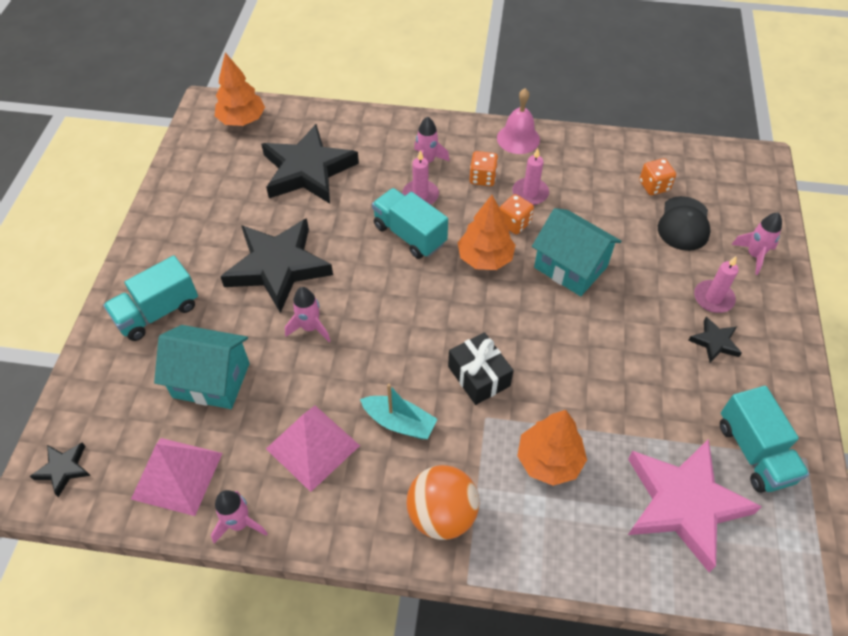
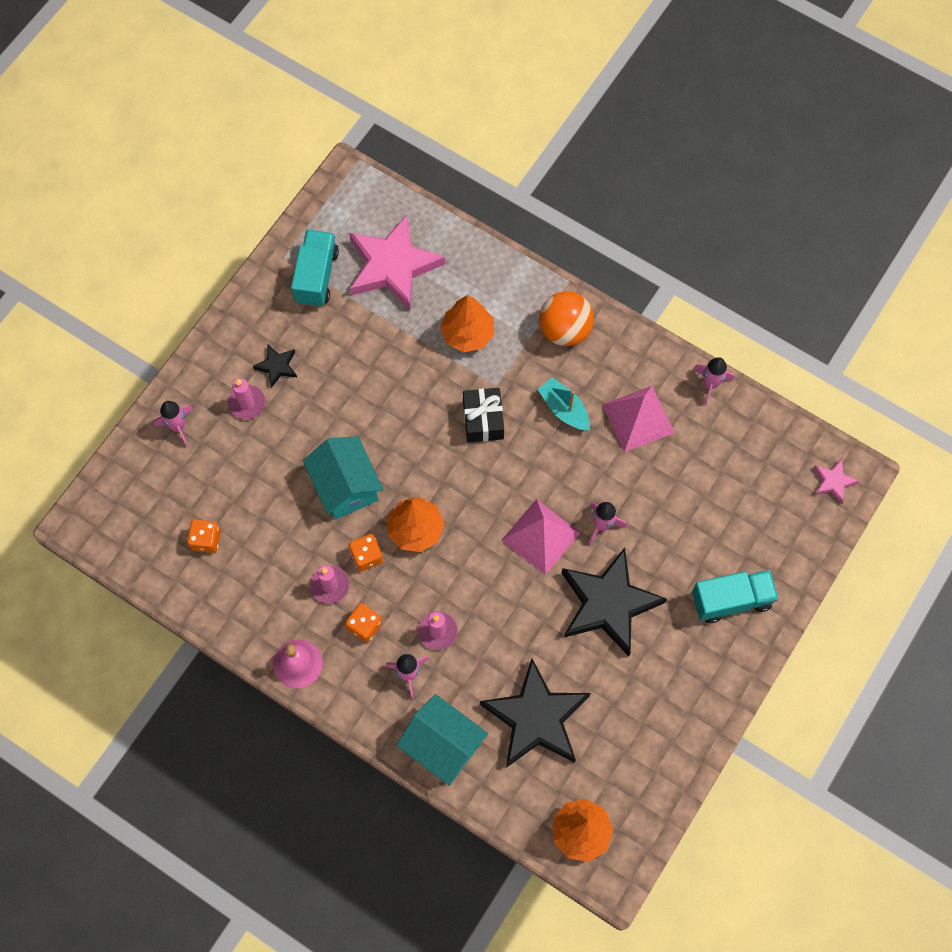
camera: 155 degrees left, 15 degrees up
black star [30,443,91,497] -> pink star [814,459,859,504]
pink pyramid [131,438,222,516] -> pink pyramid moved to [501,499,580,575]
turquoise house [154,325,250,409] -> turquoise house moved to [397,694,488,786]
turquoise truck [372,188,448,259] -> none
black cap [658,196,711,251] -> none

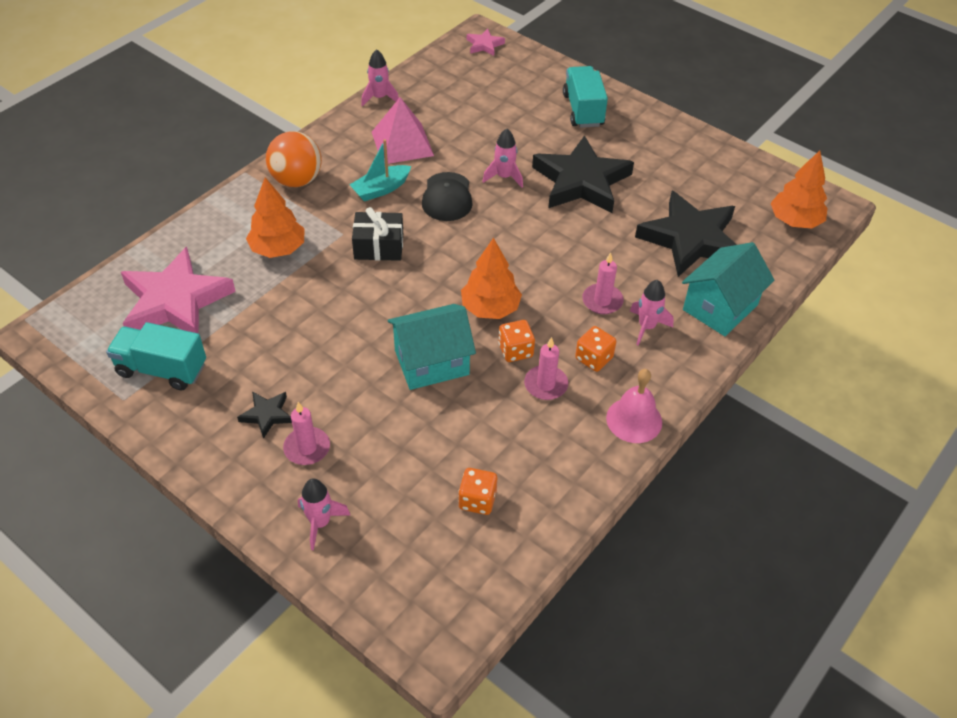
camera: 85 degrees left, 20 degrees down
pink pyramid [501,499,580,575] -> none
none -> black cap [422,172,473,221]

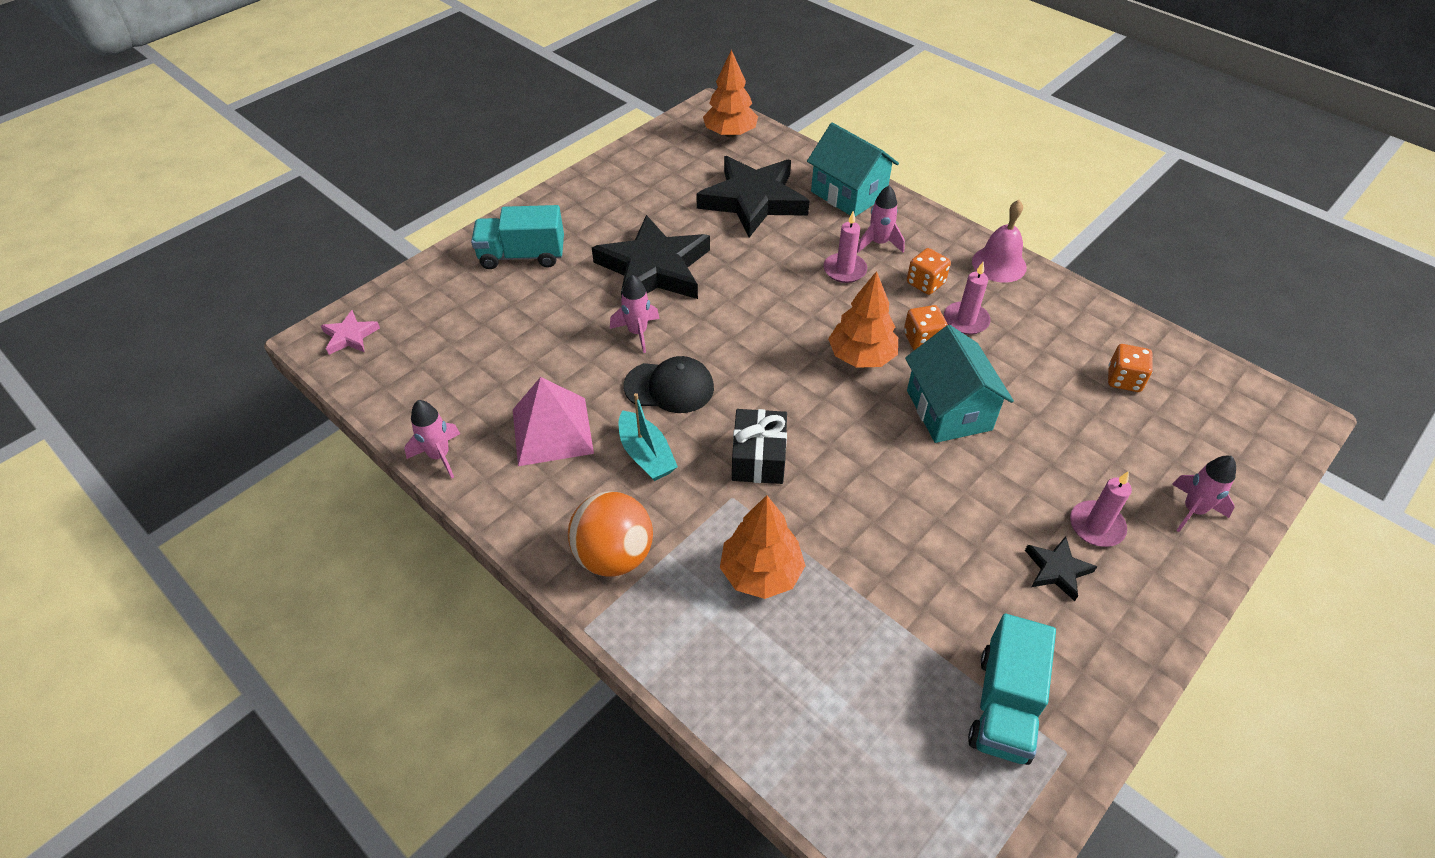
camera: 85 degrees left, 0 degrees up
pink star [121,247,236,334] -> none

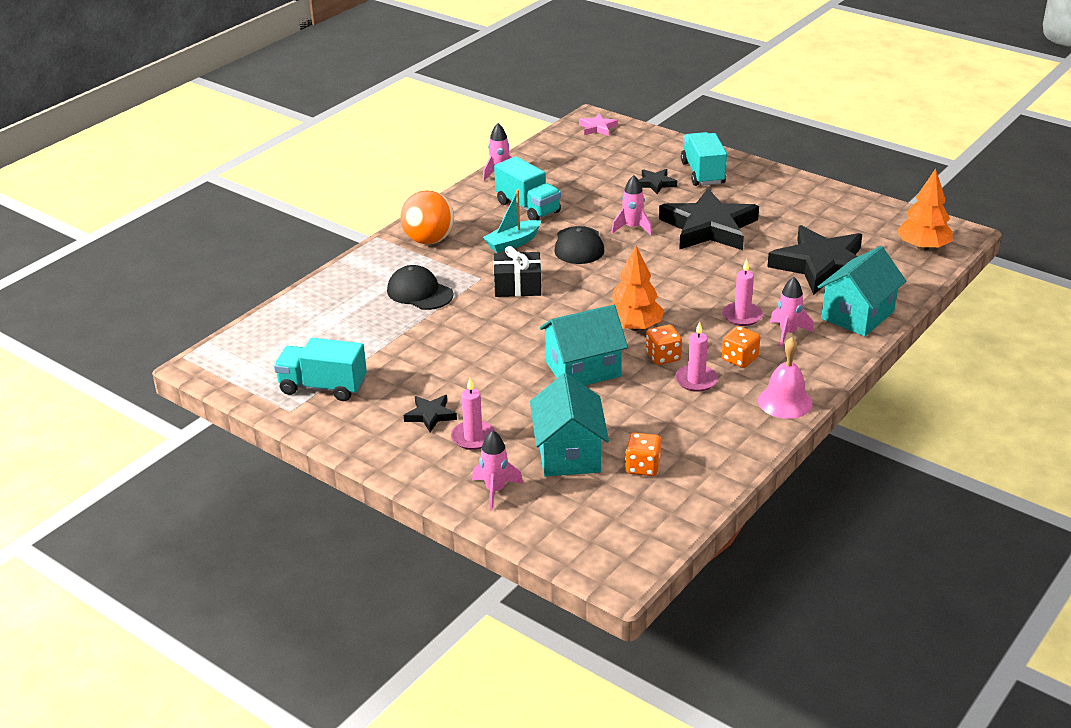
camera: 85 degrees right, 15 degrees down
pink pyramid [513,377,594,466] -> turquoise truck [494,156,561,220]
orange tree [720,495,806,599] -> black cap [387,265,453,310]
none -> turquoise house [530,373,609,476]
none -> black star [639,169,677,194]

